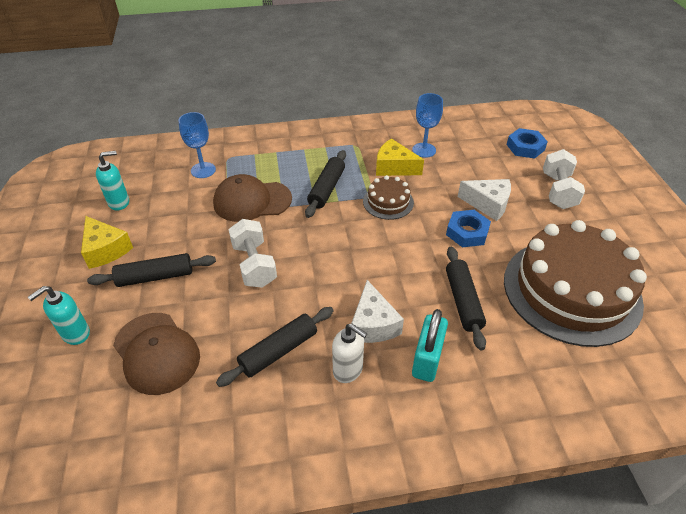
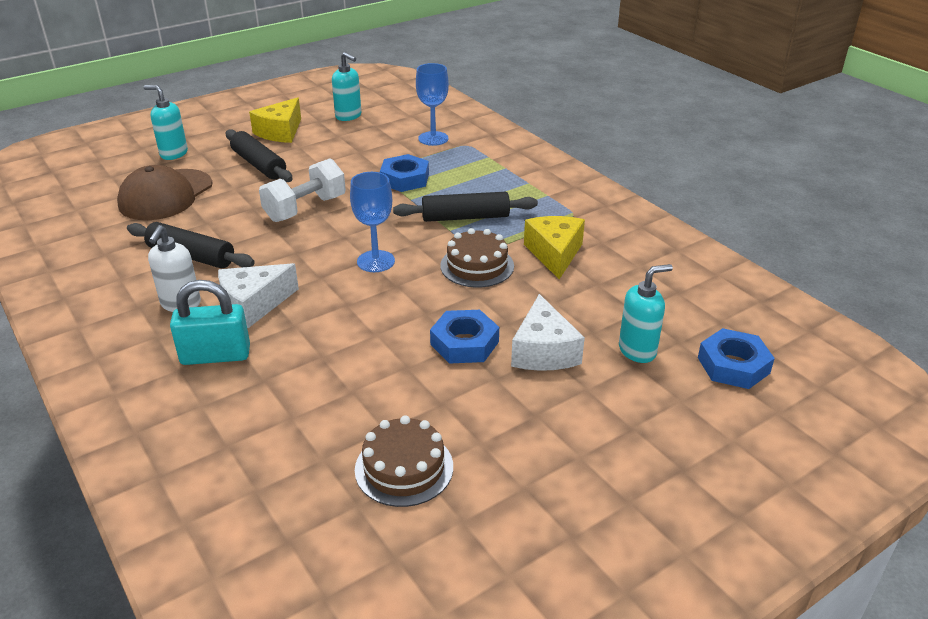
camera: 65 degrees right, 10 degrees down
brown cap [213,174,292,222] -> blue nut [380,154,429,192]
blue goblet [412,93,443,158] -> blue goblet moved to [350,172,395,272]
black rolling pin [446,247,486,350] -> none
brown cake [504,220,647,347] -> brown cake [355,416,453,507], size x0.44
white dumbbell [543,149,585,209] -> none
none -> turquoise soap dispenser [619,264,673,363]

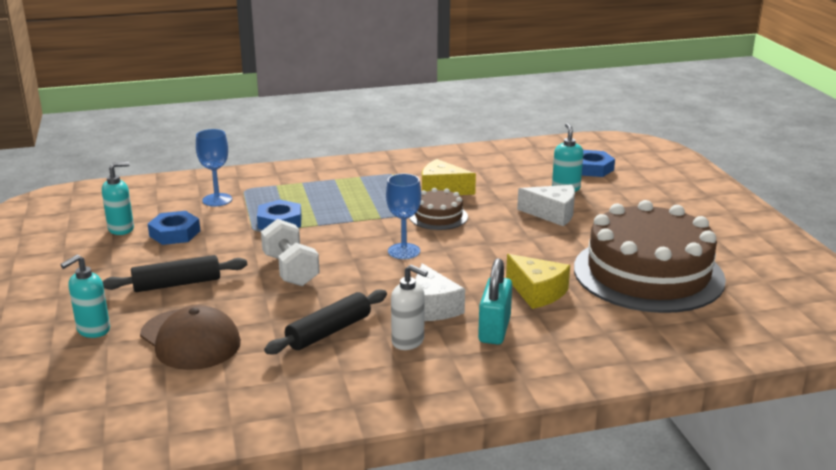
camera: 70 degrees left, 10 degrees down
yellow cheese [249,97,301,143] -> yellow cheese moved to [506,254,570,309]
brown cake [355,416,453,507] -> brown cake [574,200,726,313], size x2.26
black rolling pin [393,192,538,222] -> none
blue nut [430,310,499,364] -> blue nut moved to [148,211,200,245]

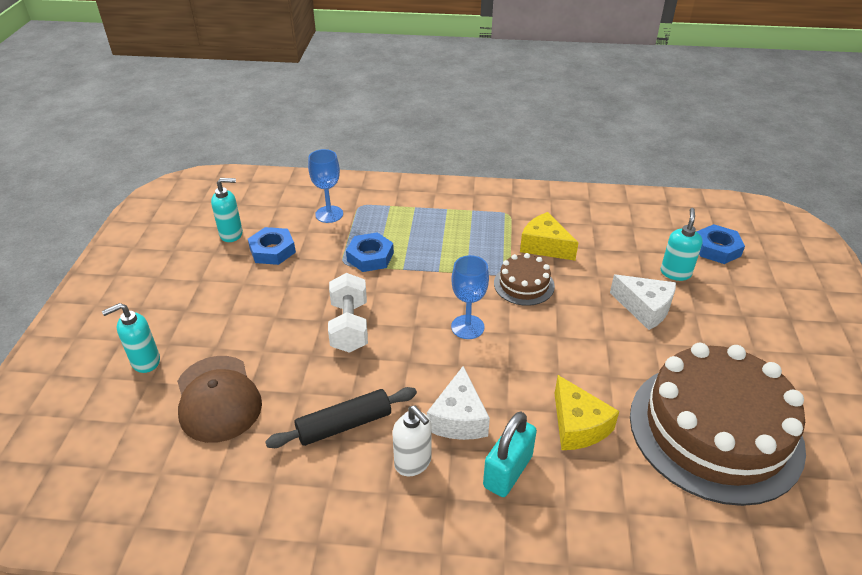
camera: 20 degrees right, 15 degrees up
black rolling pin [102,255,247,292] -> none

